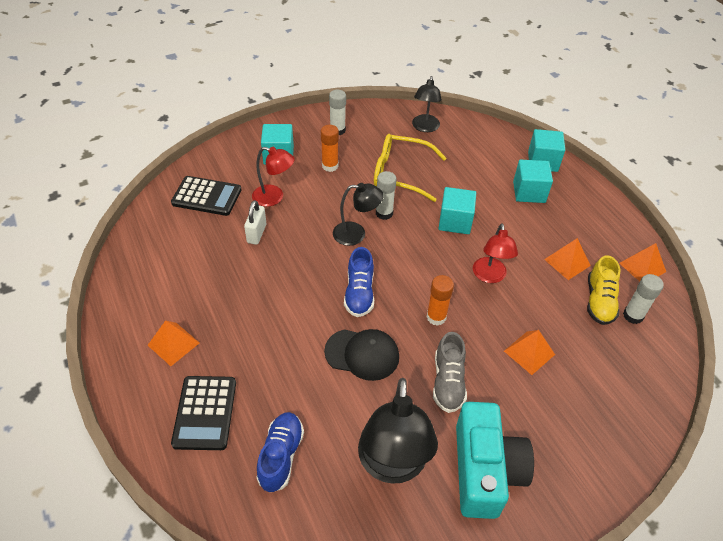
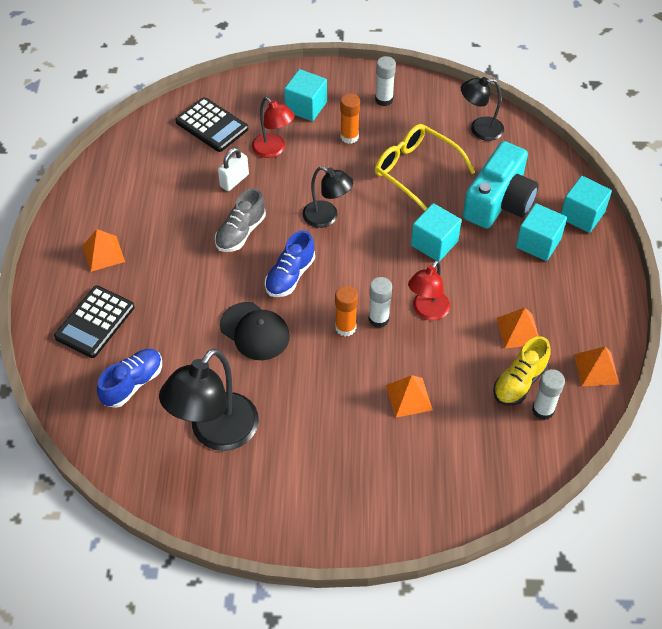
camera: 30 degrees right, 5 degrees up
white glue stick [376,171,397,220] -> white glue stick moved to [369,277,392,328]
black lamp [412,76,442,132] -> black lamp turned 45 degrees clockwise [461,77,504,141]
grey shoe [433,332,467,413] -> grey shoe moved to [215,188,266,252]
turquoise camera [456,402,534,519] -> turquoise camera moved to [463,141,538,229]

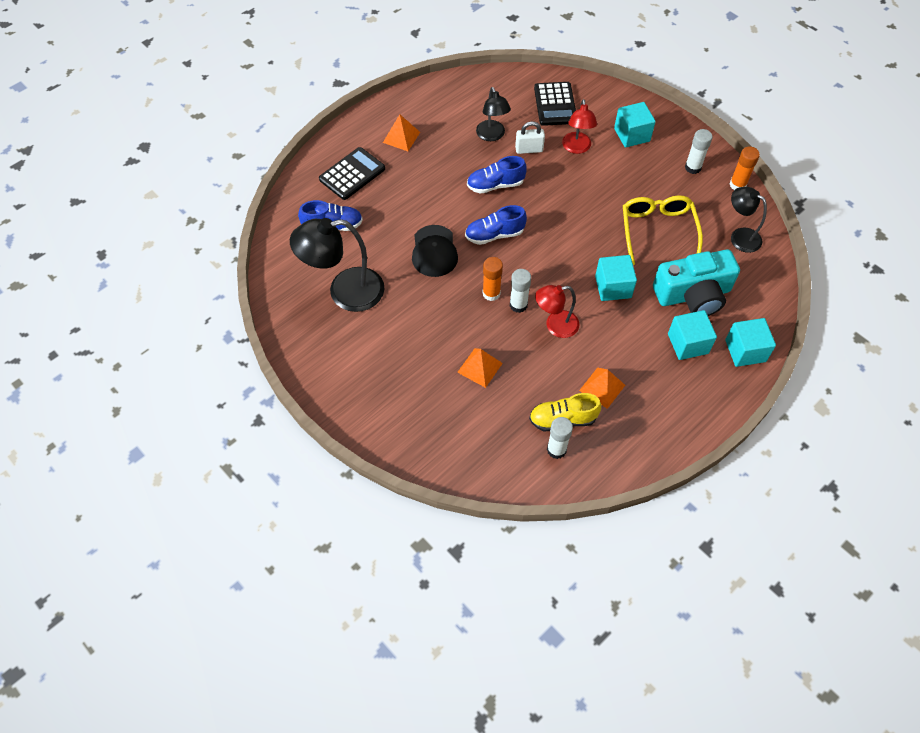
camera: 45 degrees right, 5 degrees up
black calculator [54,286,135,358] -> black calculator turned 150 degrees clockwise [319,147,385,200]
grey shoe [215,188,266,252] -> blue shoe [467,156,527,194]
black lamp [303,166,353,228] -> black lamp moved to [476,87,511,141]
orange glue stick [340,93,360,144] -> orange glue stick moved to [730,147,760,190]
orange pyramid [574,346,619,386] -> none

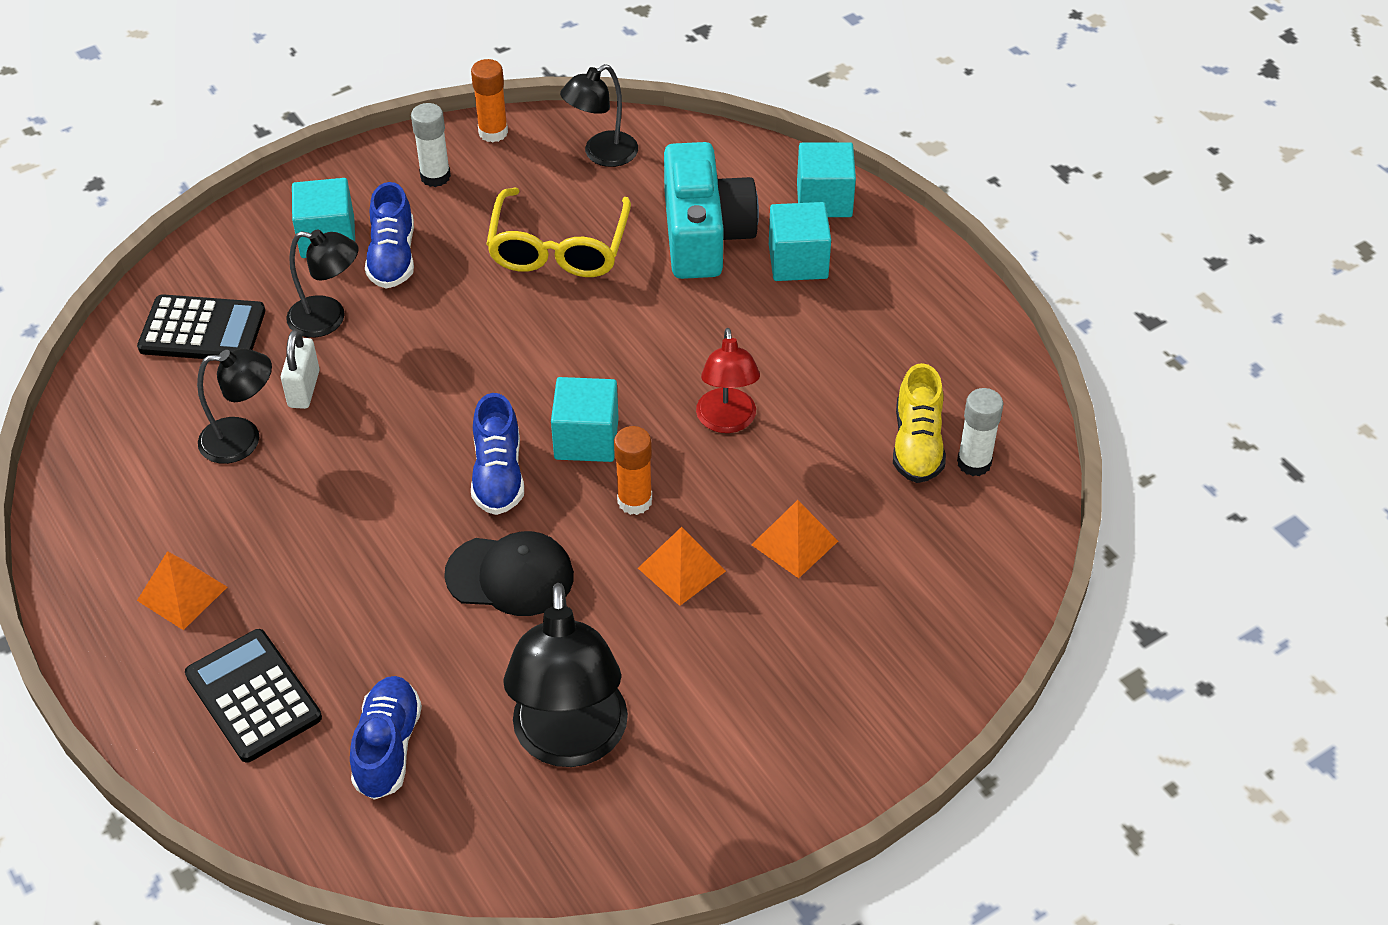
camera: 80 degrees left, 10 degrees down
blue shoe [467,156,527,194] -> blue shoe moved to [365,182,414,289]
white glue stick [510,269,531,313] -> none
red lamp [562,99,597,154] -> black lamp [286,229,358,338]
orange pyramid [579,368,625,409] -> orange pyramid moved to [638,527,726,606]
turquoise cube [595,255,637,301] -> turquoise cube moved to [551,377,619,462]
yellow glasses [623,195,703,265] -> yellow glasses turned 90 degrees counterclockwise [486,188,631,277]

